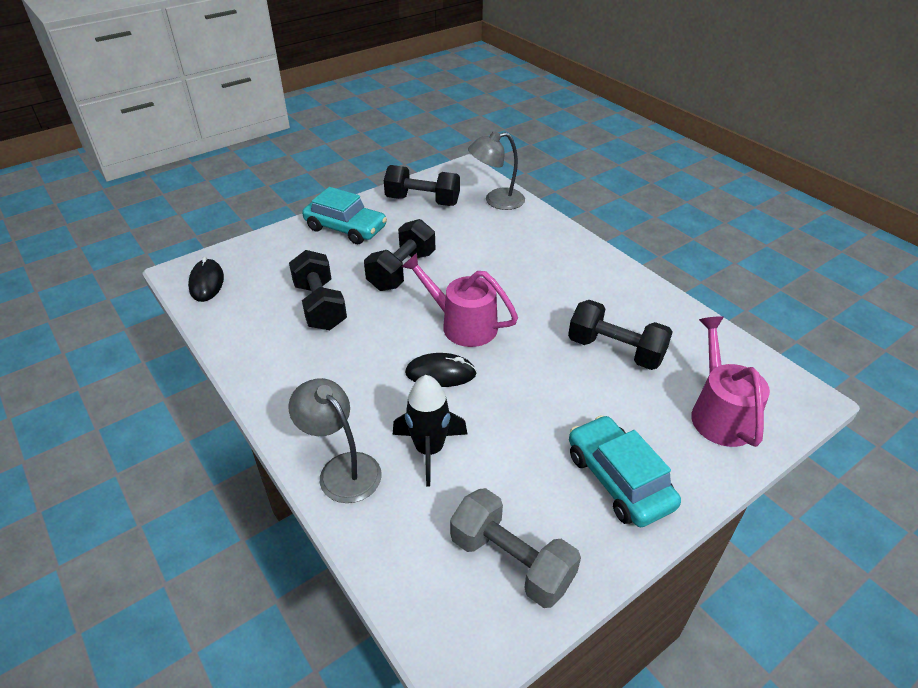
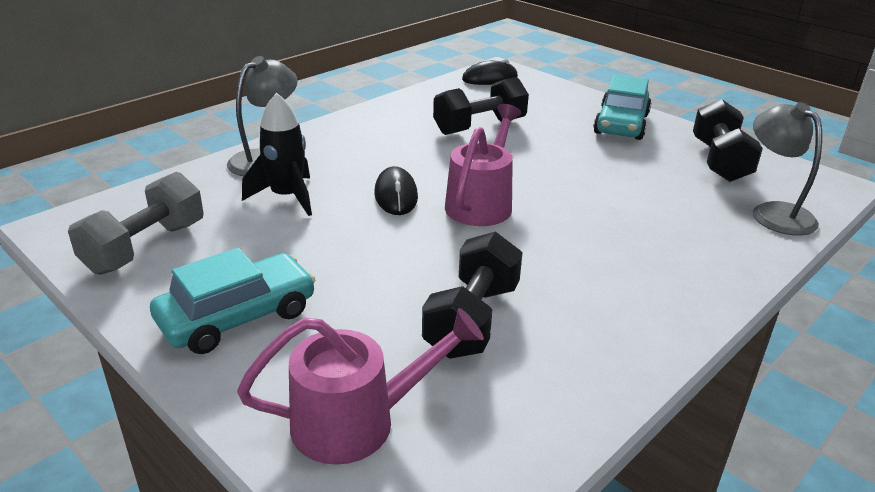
camera: 80 degrees right, 10 degrees down
black dumbbell [364,219,435,291] -> none

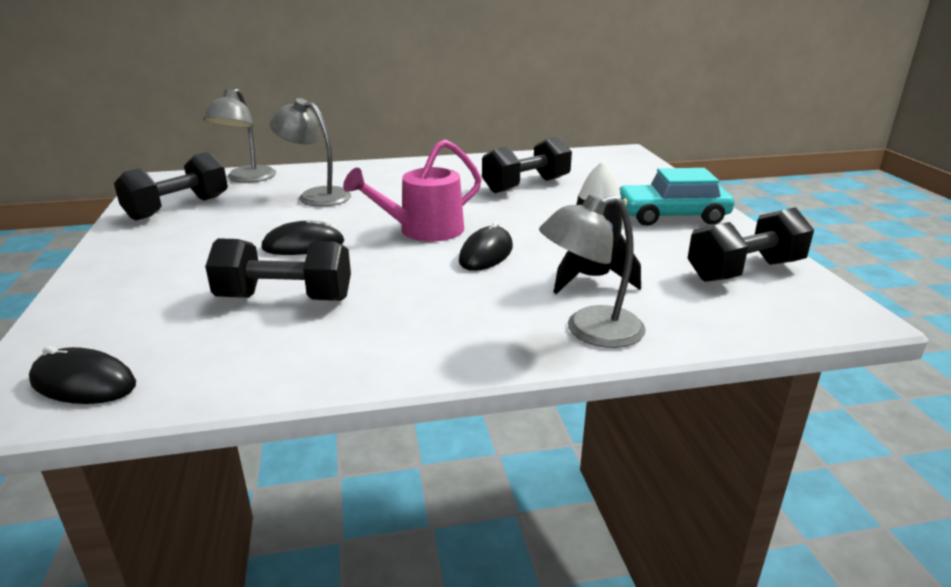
camera: 145 degrees left, 5 degrees down
grey dumbbell [68,172,204,275] -> black dumbbell [688,207,814,282]
pink watering can [237,308,484,465] -> none
turquoise car [593,75,651,140] -> none
none -> black mouse [261,219,344,255]
none -> grey lamp [270,98,351,207]

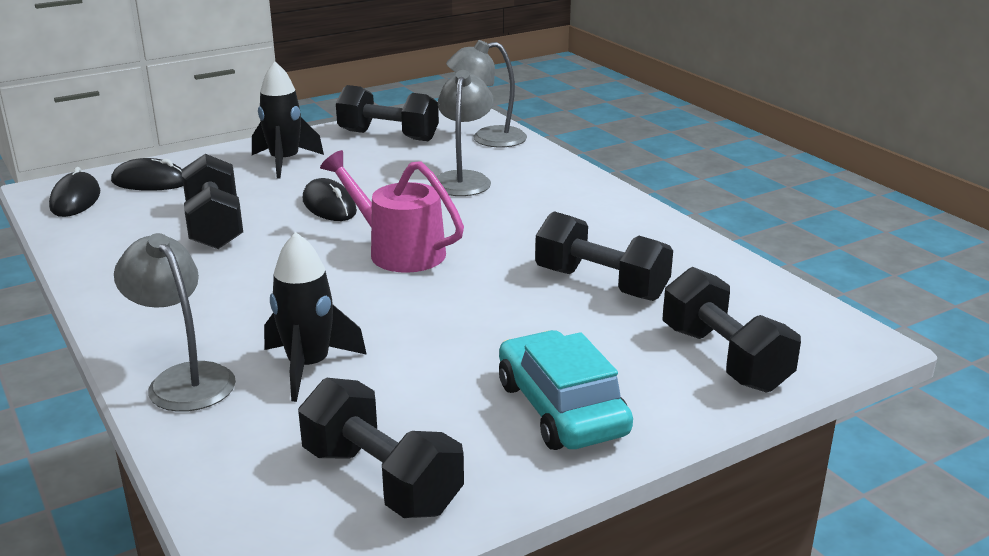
camera: 70 degrees right, 0 degrees up
black mouse [459,221,513,271] -> black mouse moved to [111,158,183,191]
none -> black rocket [252,62,324,178]
none -> black dumbbell [662,267,801,392]

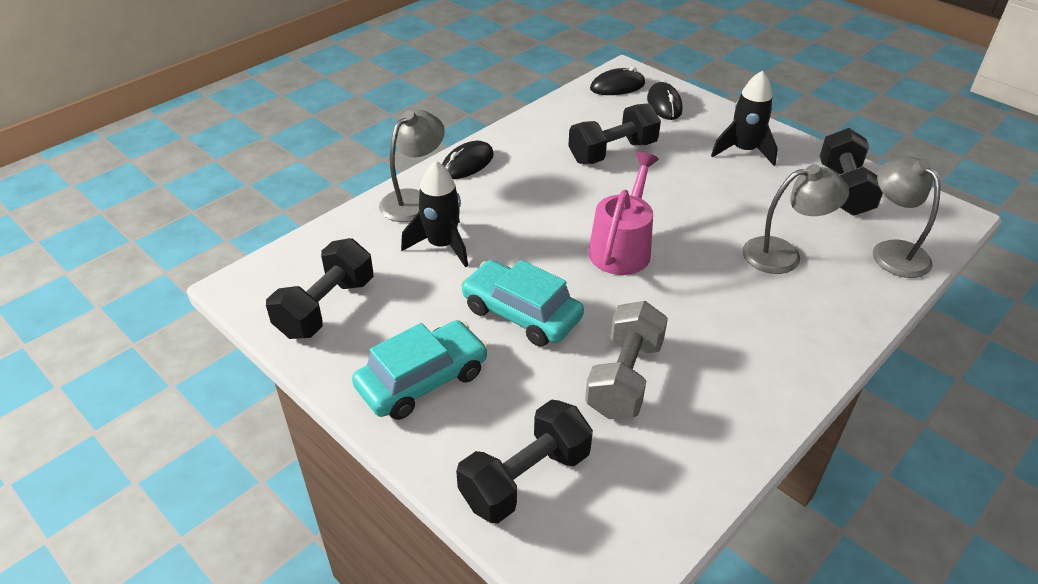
camera: 75 degrees right, 15 degrees up
black mouse [303,178,357,221] -> black mouse moved to [442,141,494,179]
black dumbbell [535,211,673,301] -> grey dumbbell [585,301,668,419]
none -> turquoise car [461,260,584,347]

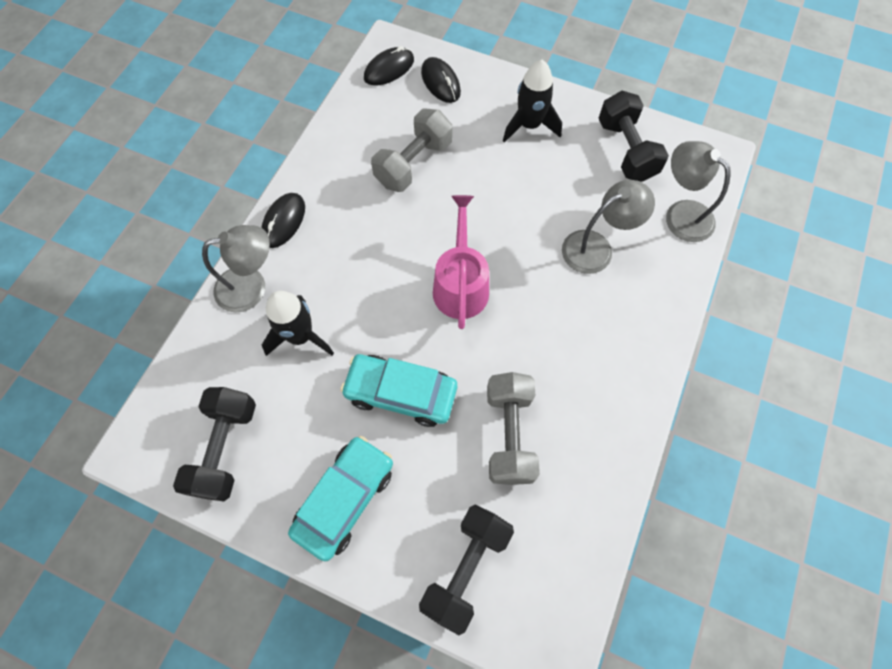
camera: 20 degrees left, 25 degrees up
grey lamp [379,110,445,222] -> grey lamp turned 60 degrees clockwise [202,225,270,313]
black dumbbell [568,103,661,164] -> grey dumbbell [371,109,452,192]

